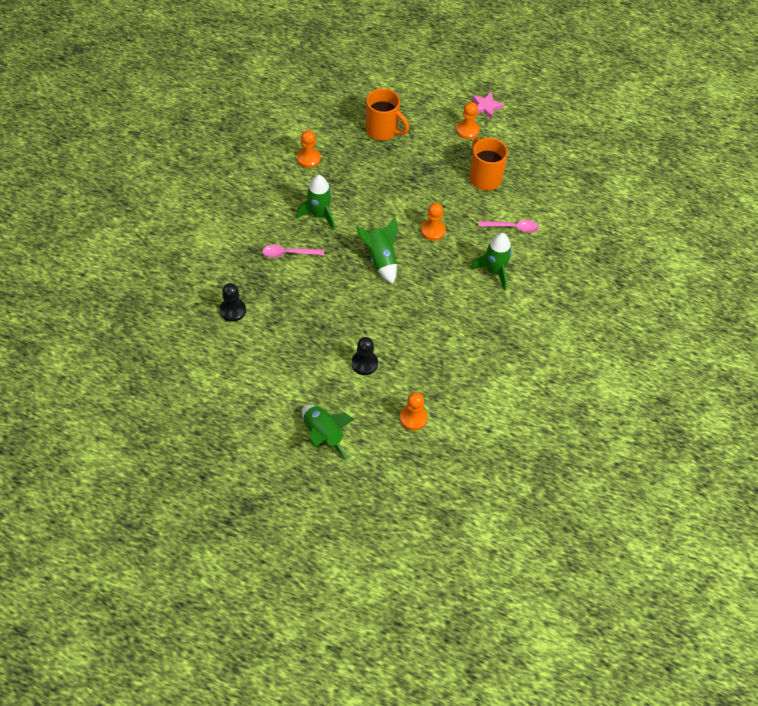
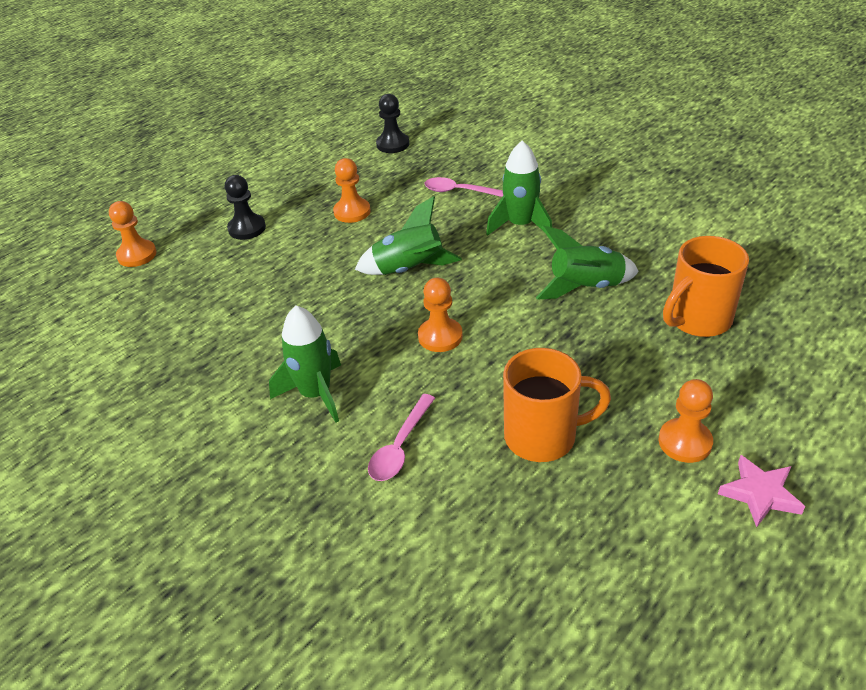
camera: 115 degrees right, 15 degrees down
pink spoon [262,244,324,258] -> pink spoon turned 90 degrees counterclockwise [424,177,503,197]
orange pawn [297,130,321,168] -> orange pawn moved to [333,158,371,223]
green rocket [302,405,354,459] -> green rocket moved to [536,225,639,300]

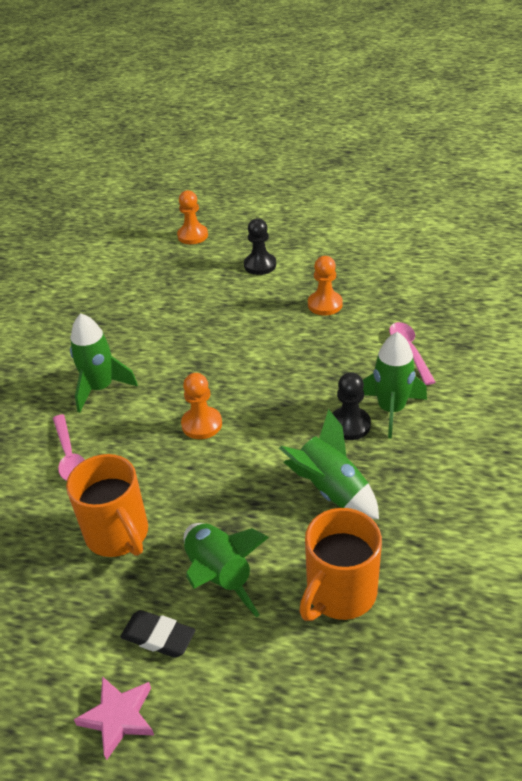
camera: 60 degrees right, 0 degrees up
green rocket [355,196,462,275] -> green rocket moved to [184,523,269,617]
pink spoon [368,394,435,481] -> pink spoon turned 105 degrees counterclockwise [53,414,85,481]
black pawn [376,94,409,153] -> black pawn moved to [332,372,371,440]
orange pawn [658,379,713,463] -> black eraser [120,610,195,658]
orange mug [663,236,749,337] -> orange mug turned 75 degrees counterclockwise [299,508,382,621]

